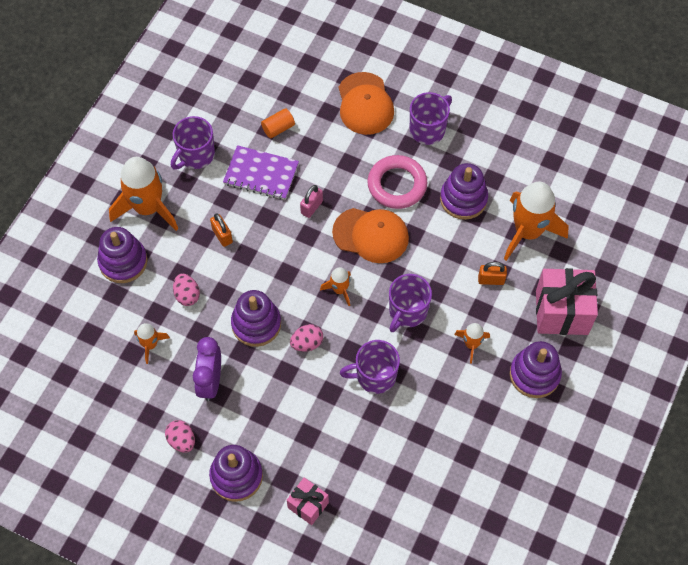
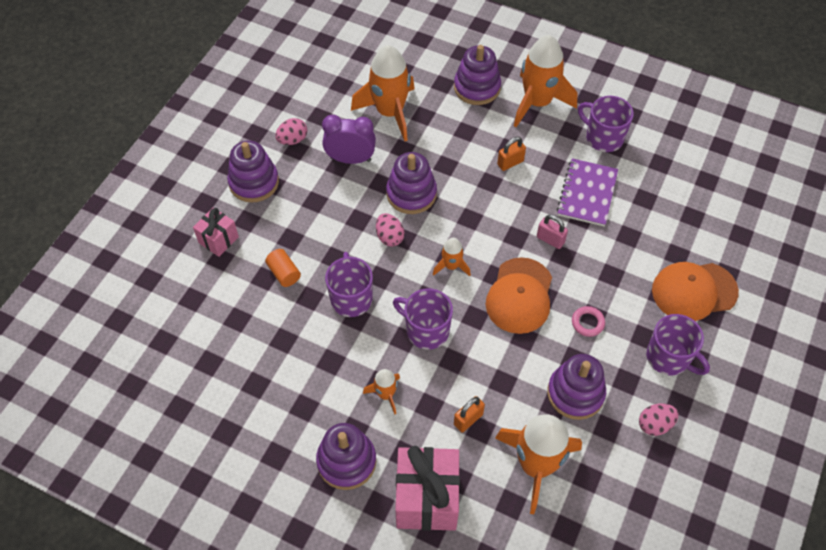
camera: 90 degrees right, 5 degrees down
orange rocket [134,323,170,364] -> orange rocket [351,45,415,142], size x2.05
pink egg [173,274,200,306] -> pink egg moved to [639,403,678,436]
orange cylinder [261,108,295,138] -> orange cylinder moved to [265,249,301,287]
pink ring [367,155,427,209] -> pink ring [572,306,605,337], size x0.48
orange padlock [478,262,507,285] -> orange padlock turned 45 degrees clockwise [454,396,485,432]

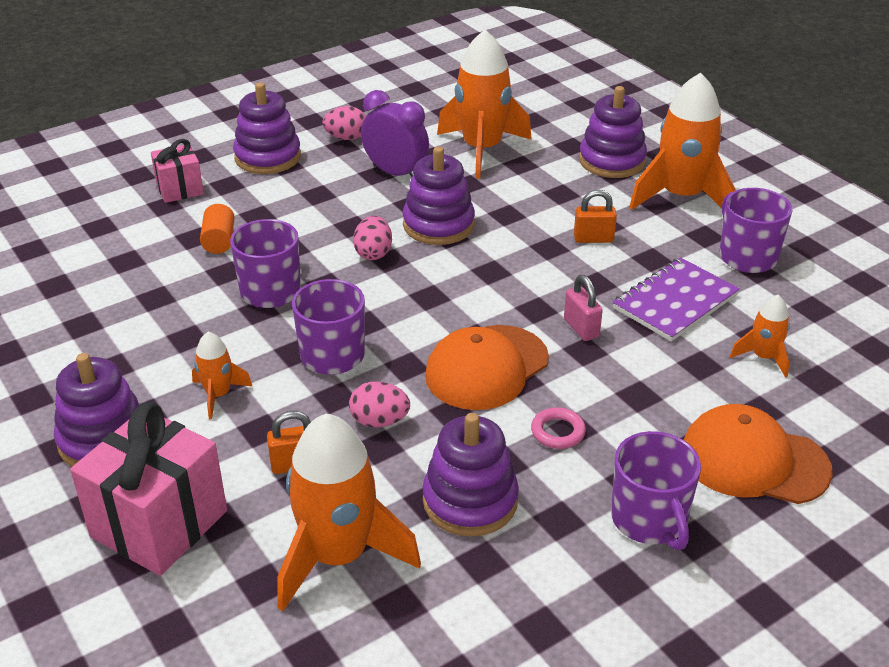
camera: 30 degrees right, 20 degrees down
orange rocket [433,238,471,276] -> orange rocket moved to [730,295,790,378]
pink egg [639,403,678,436] -> pink egg moved to [349,382,410,427]

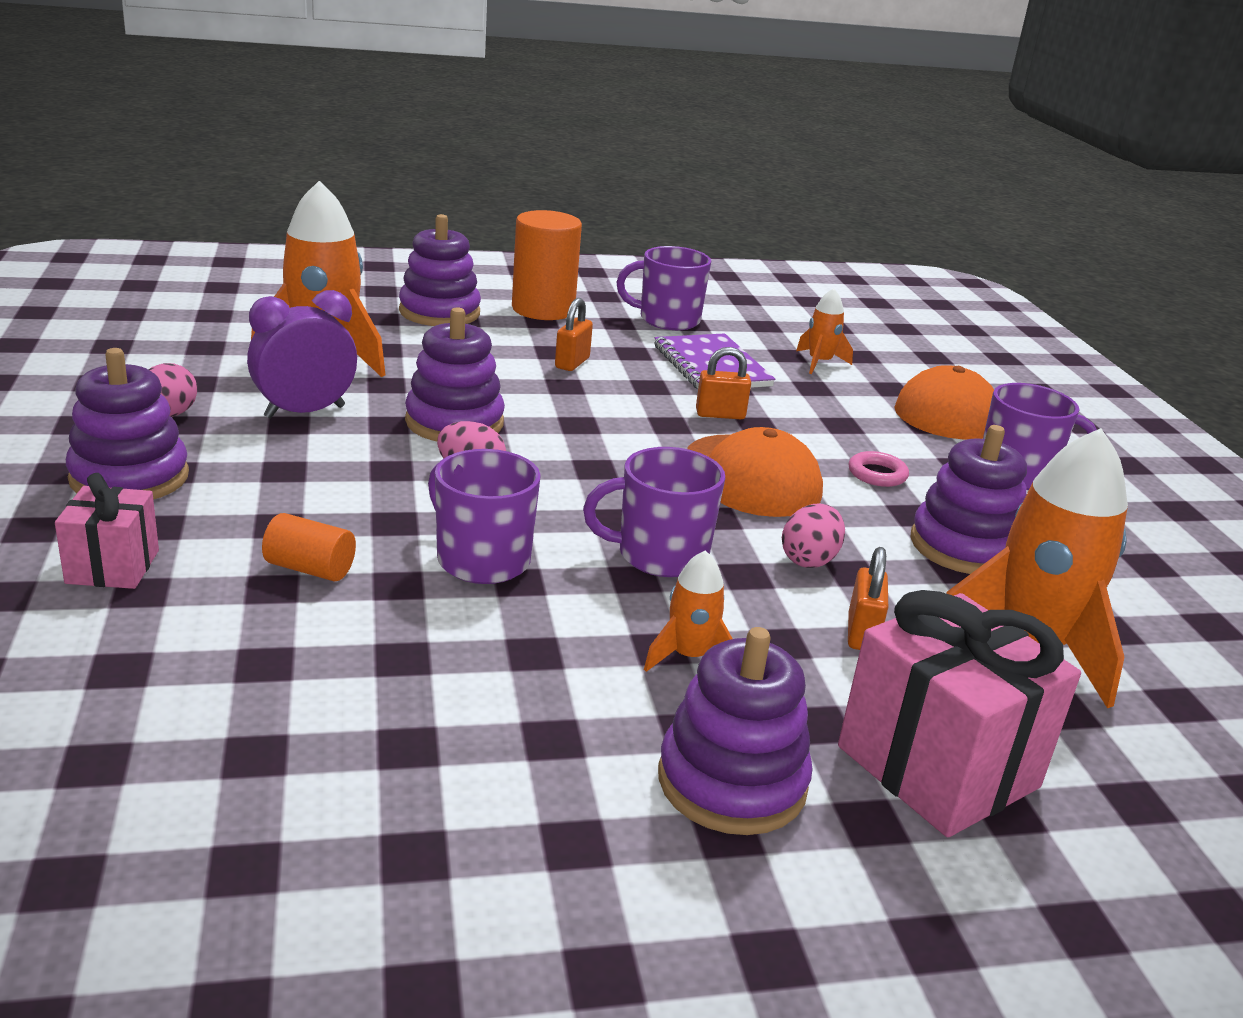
camera: 70 degrees left, 10 degrees down
pink padlock [564,275,603,341] -> orange padlock [696,347,751,419]
orange rocket [629,73,736,210] -> orange cylinder [512,210,582,320]

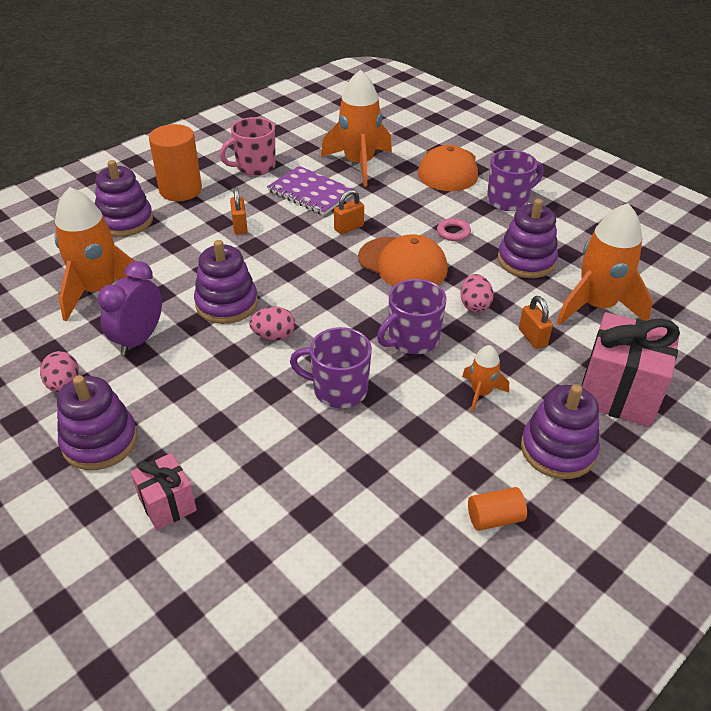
camera: 30 degrees left, 15 degrees up
orange cylinder [262,513,356,582] -> orange cylinder moved to [468,487,527,531]
purple mug [616,246,711,330] -> pink mug [220,117,276,176]
orange rocket [796,288,853,374] -> orange rocket [321,69,392,187], size x2.05

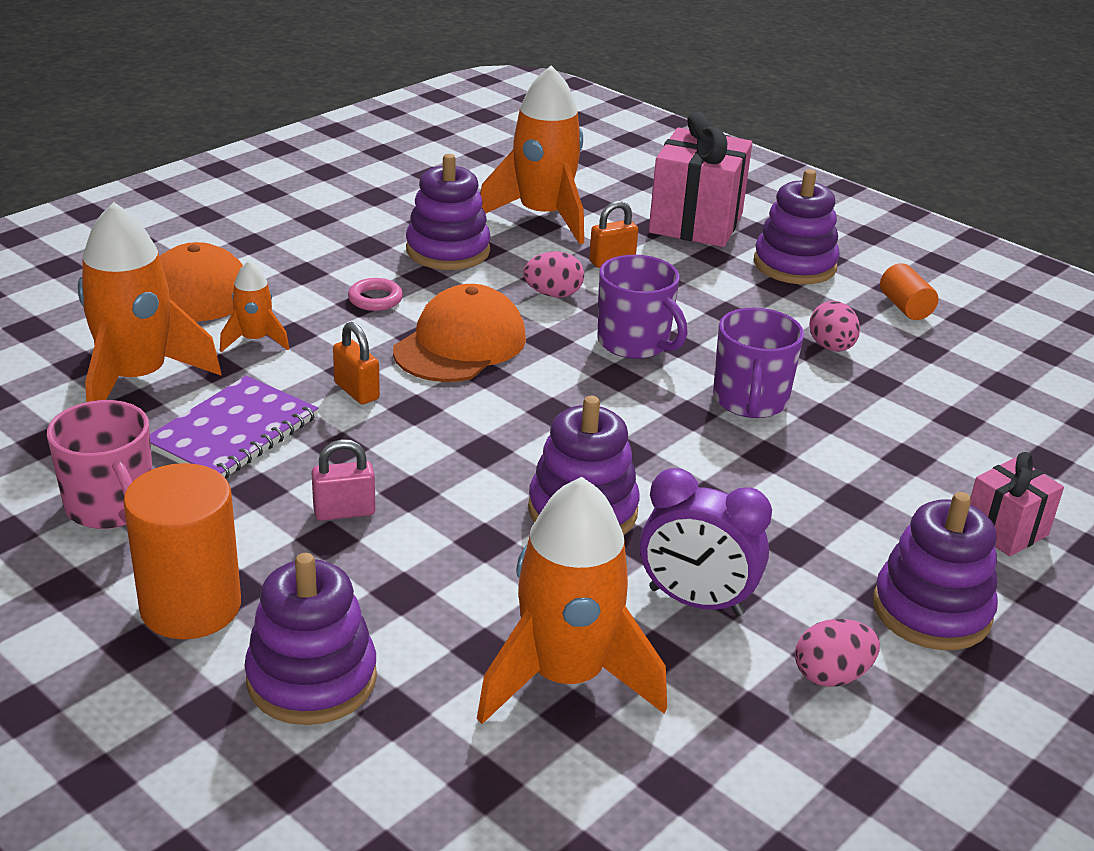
camera: 95 degrees left, 10 degrees down
orange padlock [230,187,248,234] -> pink padlock [311,439,376,521]
pink egg [249,307,295,340] -> pink egg moved to [809,301,860,352]
orange rocket [462,345,509,413] -> orange rocket moved to [220,260,289,352]
purple mug [487,150,544,211] -> none

